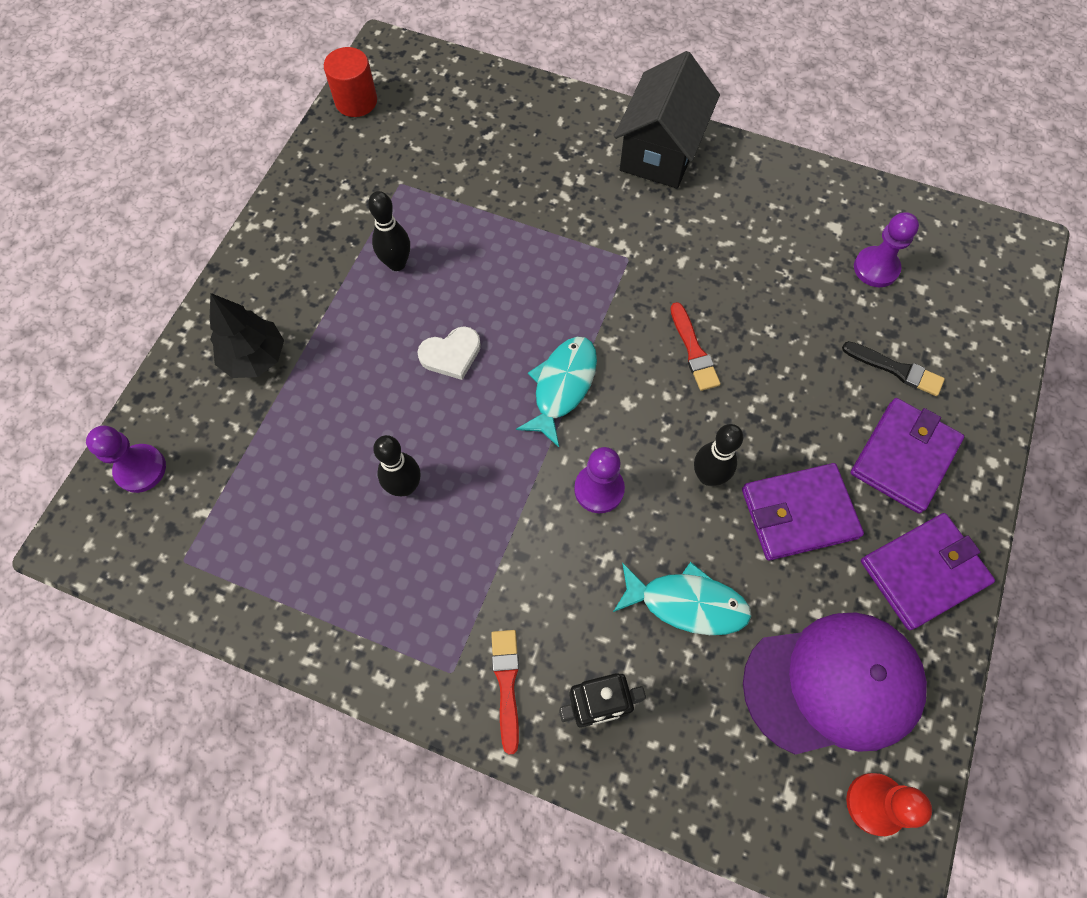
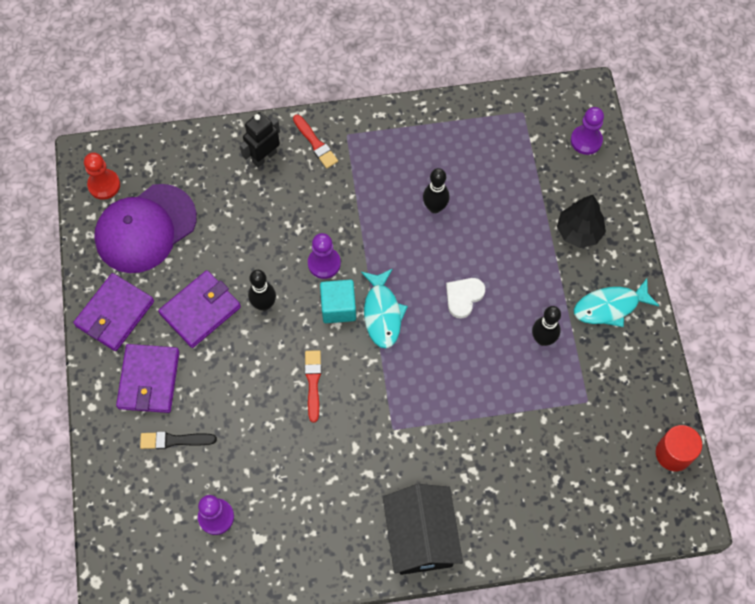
camera: 150 degrees right, 0 degrees up
turquoise fish [613,562,752,635] -> turquoise fish moved to [574,278,659,327]
red brush [670,302,720,391] -> red brush turned 45 degrees clockwise [305,350,322,423]
none -> turquoise cube [320,280,356,323]

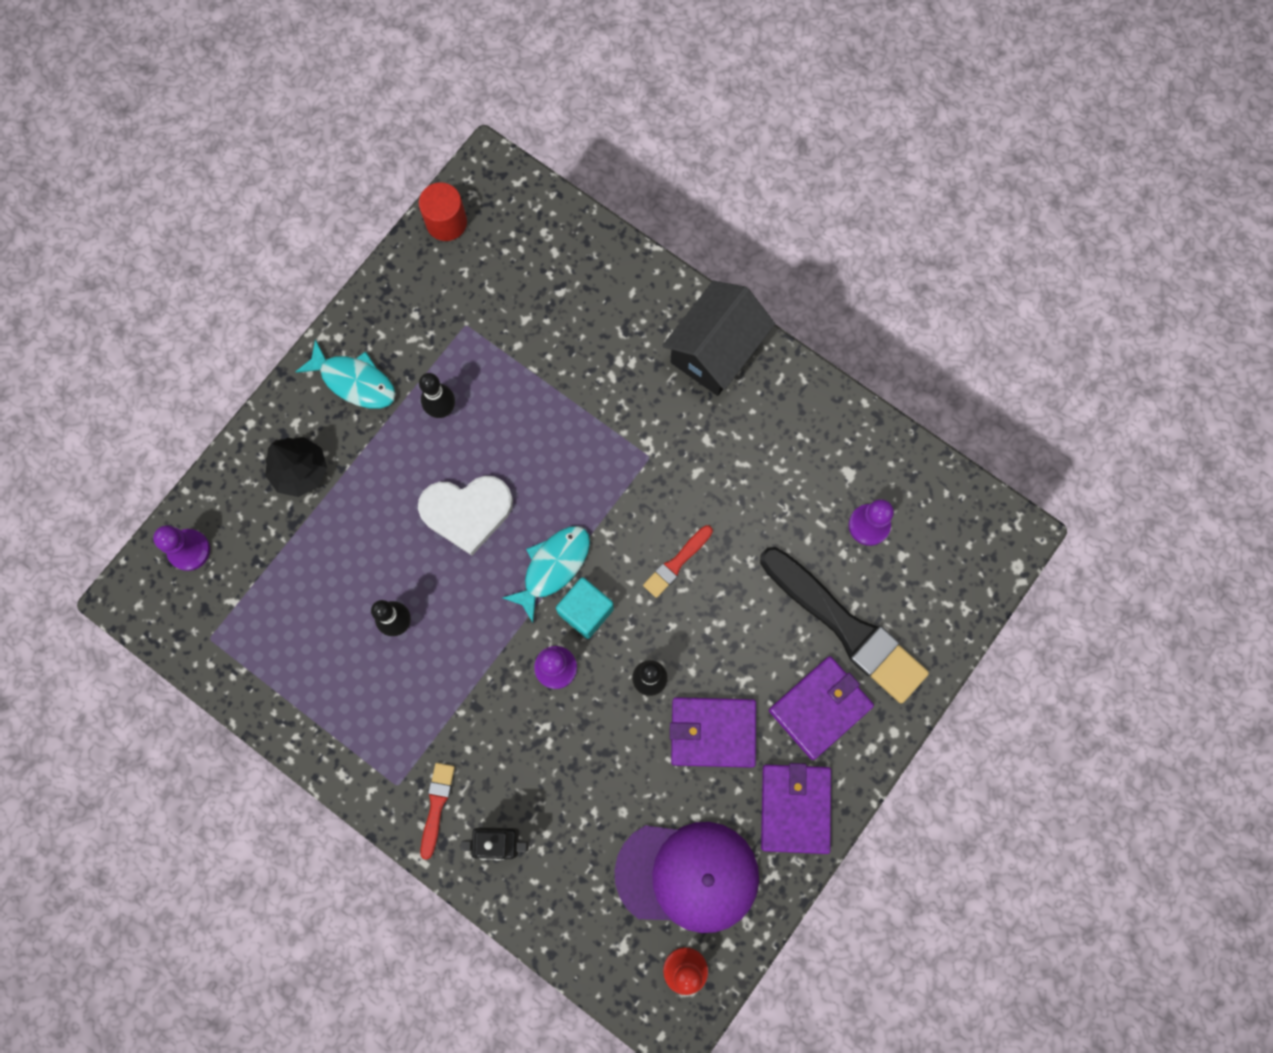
camera: 135 degrees left, 10 degrees up
purple wallet [73,273,154,351] -> purple wallet turned 75 degrees counterclockwise [761,763,831,854]
black brush [140,432,217,449] -> black brush [760,547,929,703], size x2.21
white heart [446,278,485,319] -> white heart [418,476,513,555], size x1.64

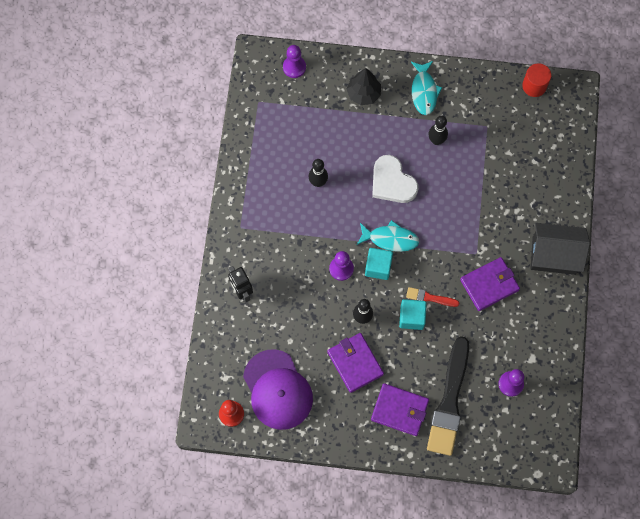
camera: 60 degrees right, 5 degrees down
red brush [420,763,455,860] -> none
purple wallet [761,763,831,854] -> purple wallet moved to [460,257,520,311]
none -> turquoise cube [399,299,427,330]

